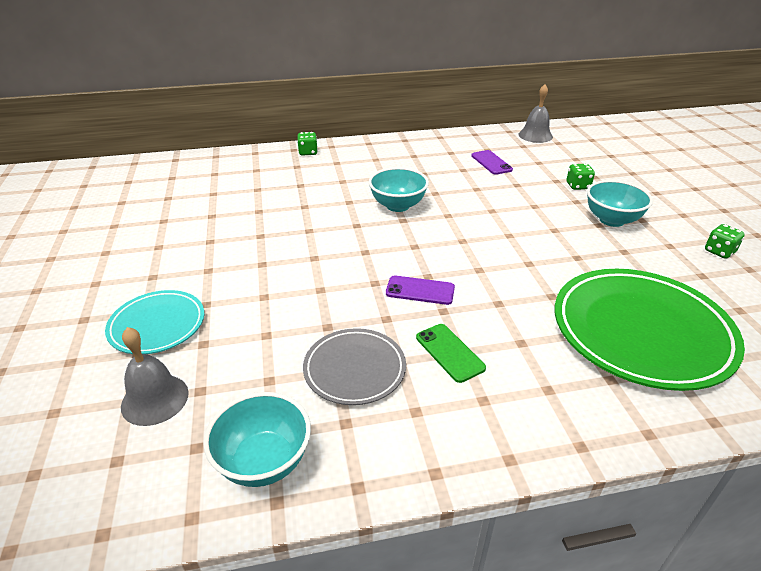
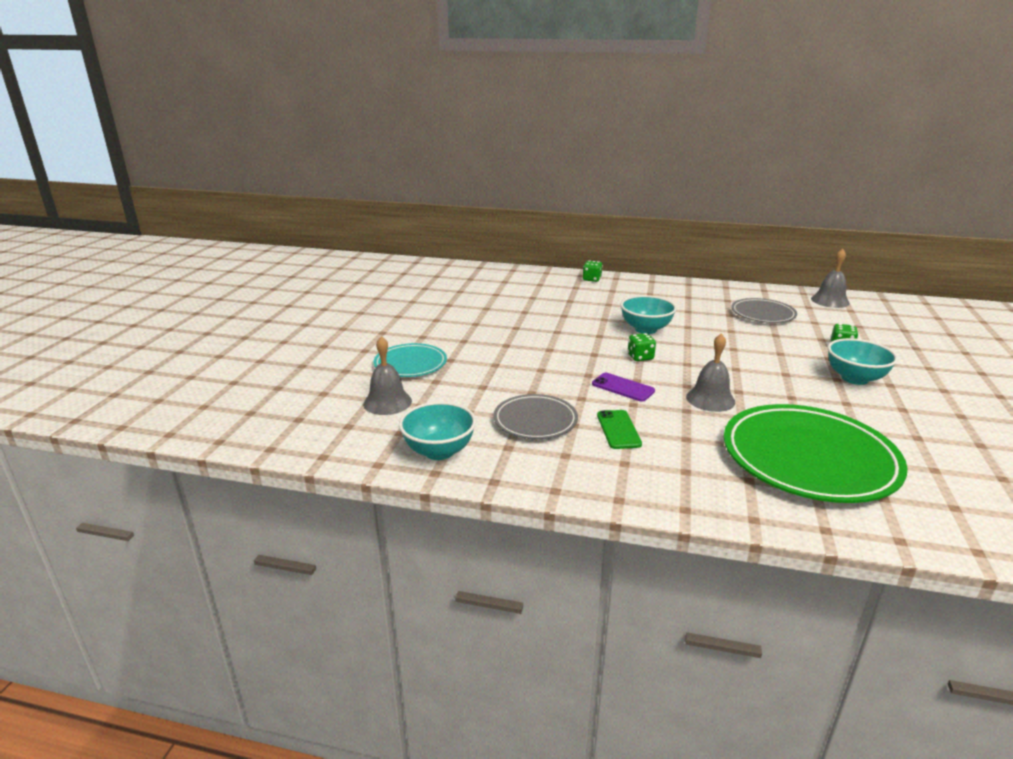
camera: 25 degrees right, 10 degrees down
purple phone [471,150,513,175] -> grey plate [731,298,797,323]
green dice [705,224,745,259] -> green dice moved to [628,333,656,361]
none -> grey bell [686,333,735,412]

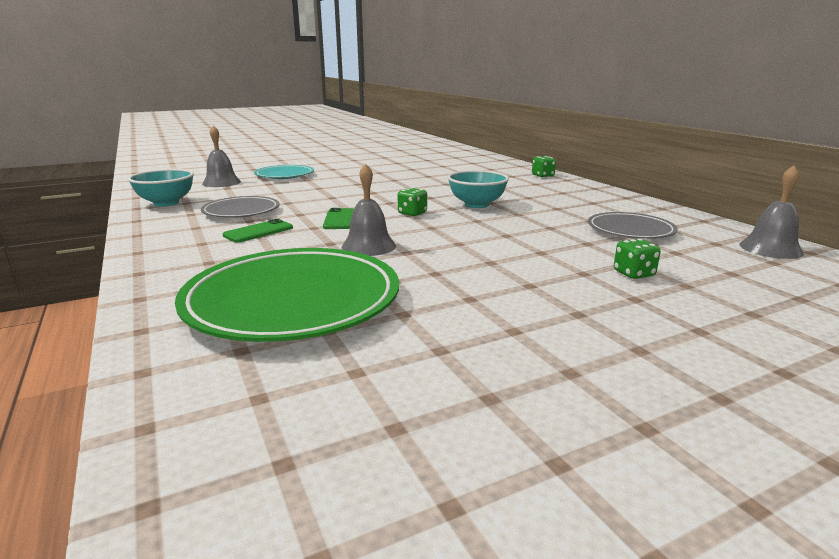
camera: 50 degrees right, 5 degrees down
purple phone [592,373,655,402] -> green phone [323,208,354,229]
turquoise bowl [827,338,898,385] -> none

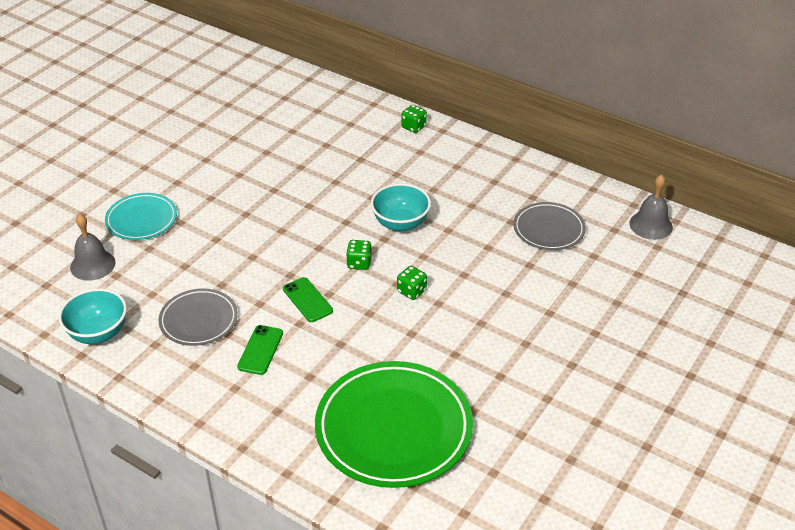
camera: 30 degrees left, 20 degrees up
grey bell [342,163,396,256] -> none
green dice [614,238,661,279] -> green dice moved to [397,266,427,300]

